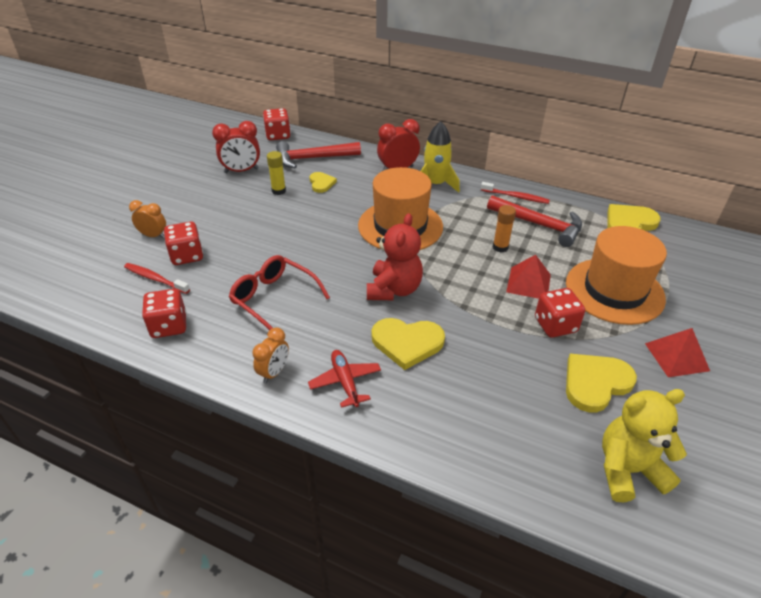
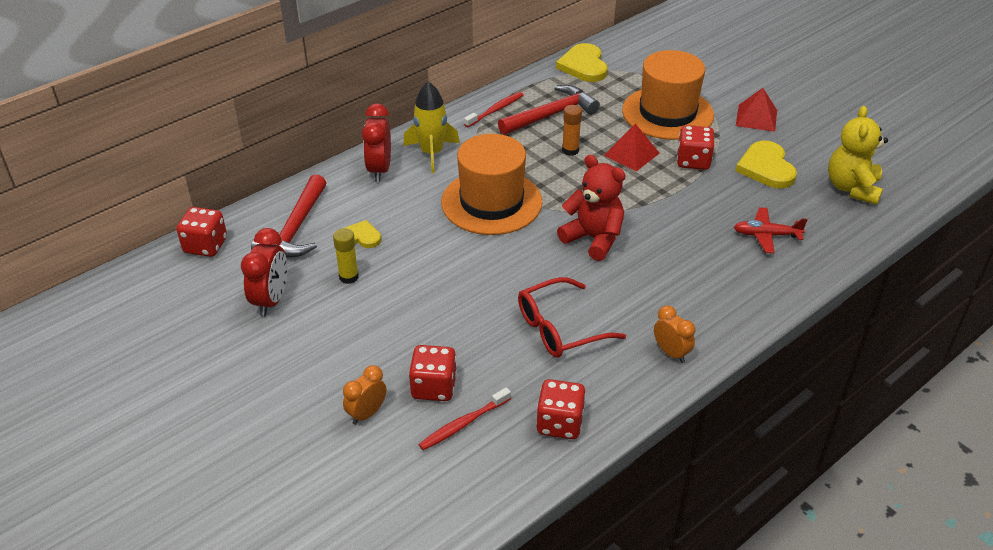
camera: 65 degrees left, 0 degrees up
red plane [308,350,381,408] -> red plane moved to [734,207,808,253]
yellow heart [372,318,445,370] -> none

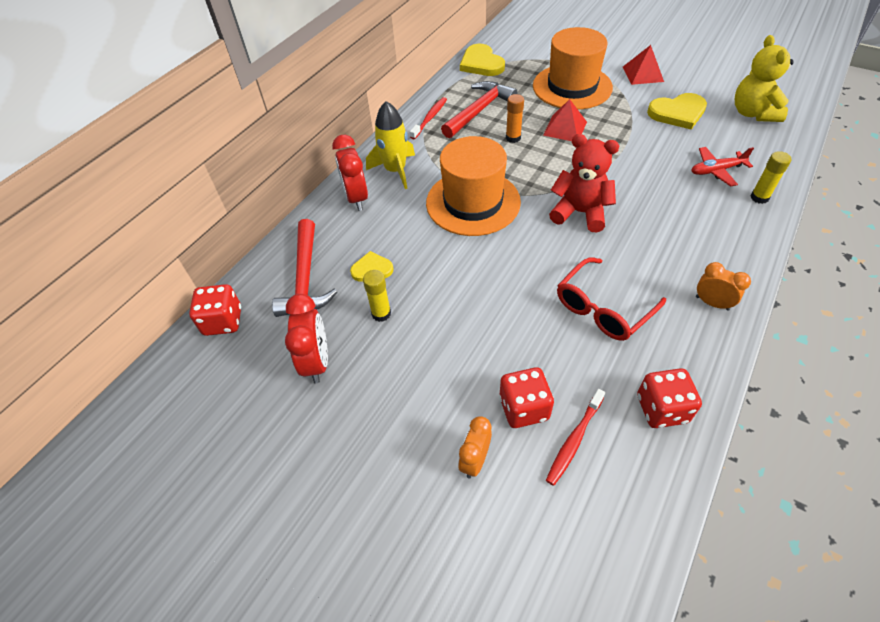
camera: 15 degrees left, 10 degrees up
red dice [677,125,715,170] -> none
yellow heart [735,141,797,188] -> yellow heart turned 75 degrees counterclockwise [647,93,707,130]
none -> yellow glue stick [751,151,792,204]

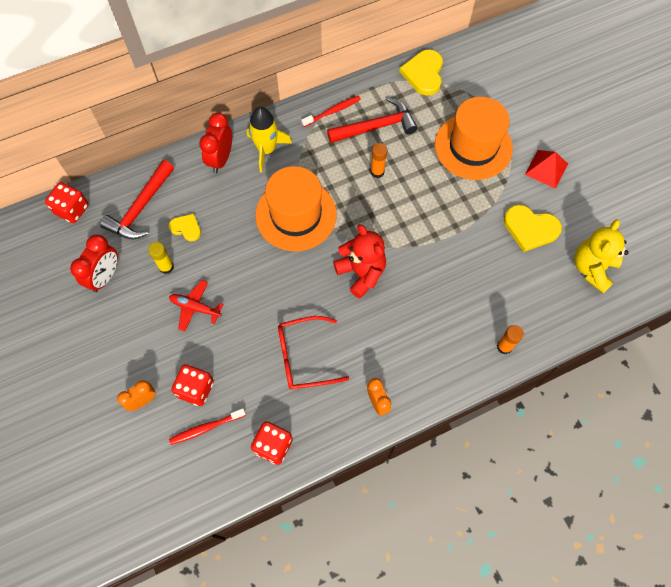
camera: 30 degrees right, 15 degrees up
red pyramid [543,99,587,141] -> none
red plane [691,147,754,187] -> red plane moved to [169,280,223,332]
yellow glue stick [751,151,792,204] -> orange glue stick [497,325,524,354]

